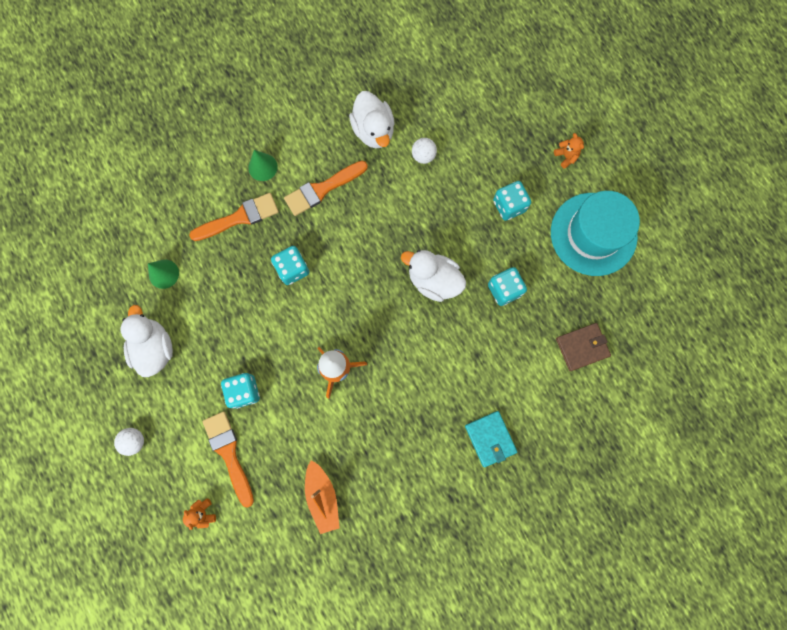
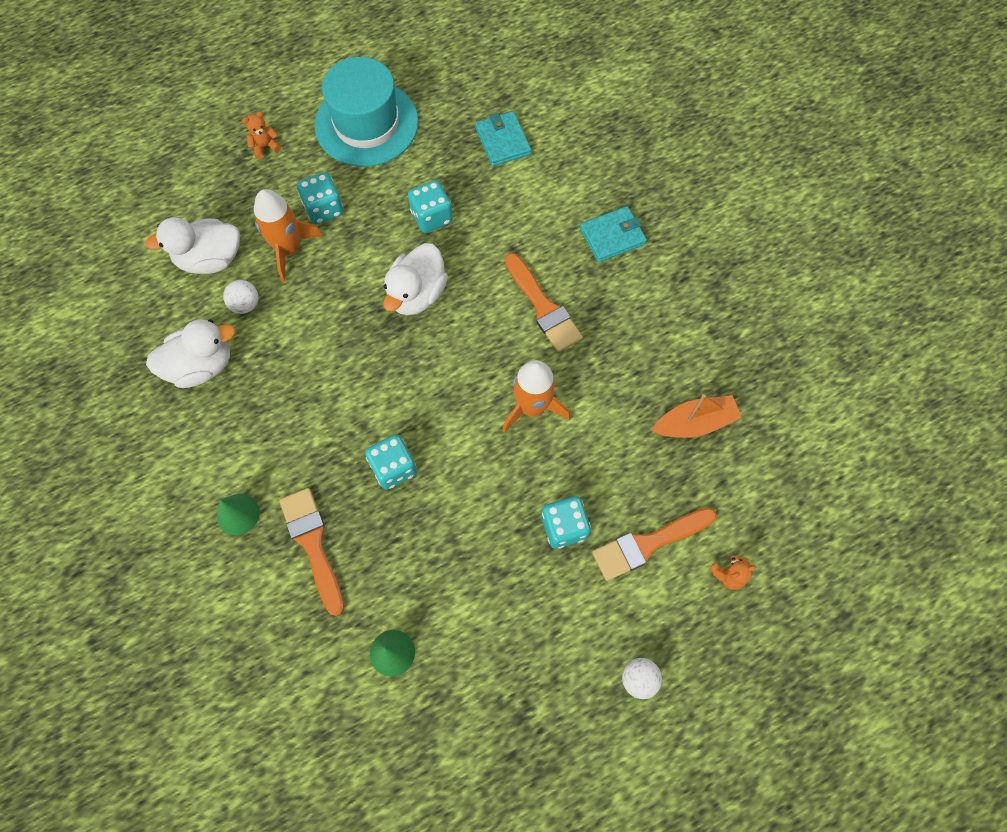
camera: 90 degrees left, 10 degrees down
white duck [121,305,173,377] -> white duck moved to [145,217,240,274]
orange brush [284,161,368,216] -> orange brush moved to [505,253,583,352]
brown wallet [556,323,611,371] -> turquoise wallet [475,111,531,166]
none -> orange rocket [254,189,323,282]

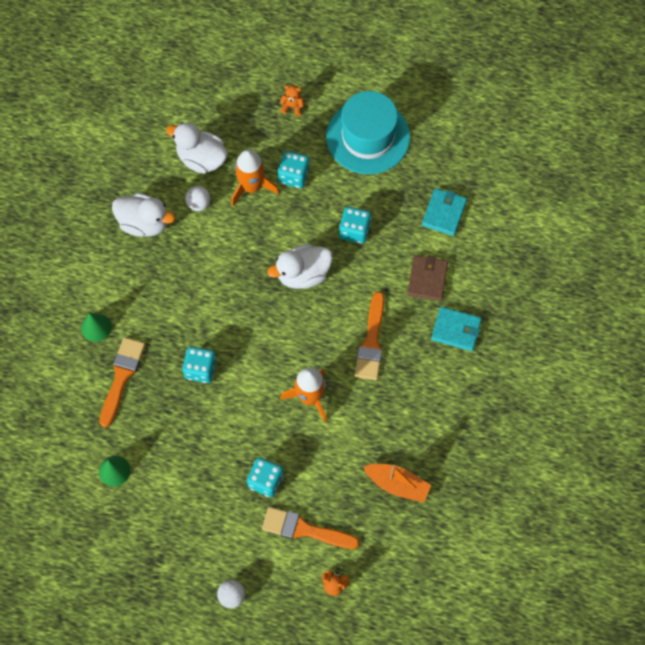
camera: 40 degrees right, 0 degrees up
none -> brown wallet [407,255,448,301]

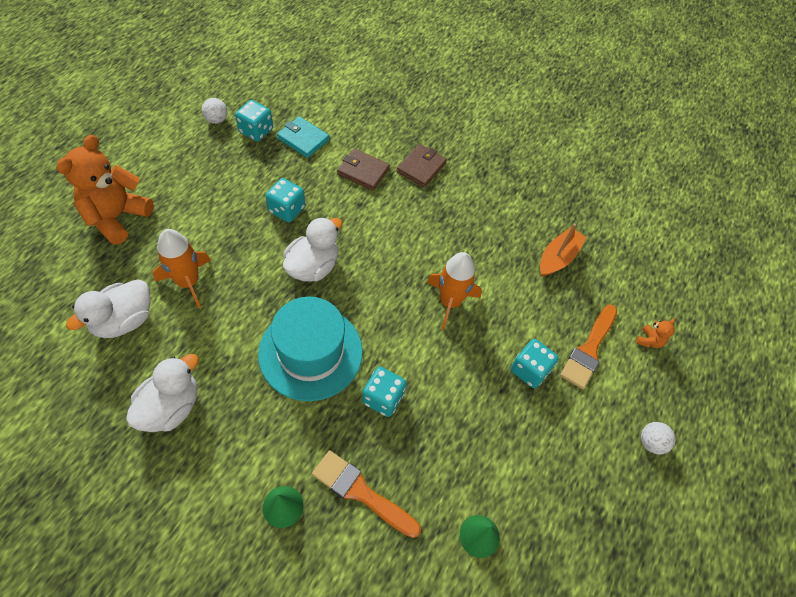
camera: 80 degrees left, 10 degrees down
white ball [185,186,210,211] -> white ball moved to [202,98,227,124]
white duck [267,244,333,289] -> white duck turned 135 degrees counterclockwise [283,217,342,282]
turquoise dice [278,151,310,188] -> turquoise dice moved to [235,100,273,142]
orange teddy bear [280,85,304,116] -> orange teddy bear [56,135,154,245], size x2.43
turquoise hat [326,91,410,174] -> turquoise hat moved to [258,297,363,401]
orange brush [355,292,384,380] -> none
turquoise wallet [431,307,482,351] -> brown wallet [397,144,447,188]

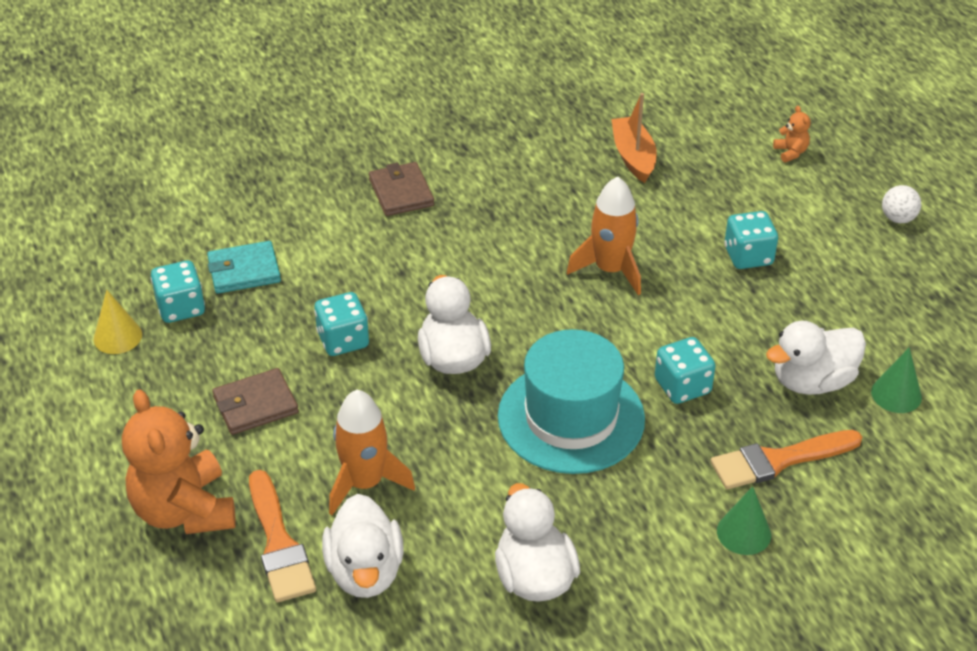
camera: 45 degrees left, 15 degrees down
white ball [202,98,227,124] -> yellow cone [94,290,142,354]
brown wallet [337,148,390,191] -> brown wallet moved to [212,368,299,435]
orange brush [560,305,617,389] -> orange brush moved to [249,470,316,602]
none -> white duck [766,321,866,395]

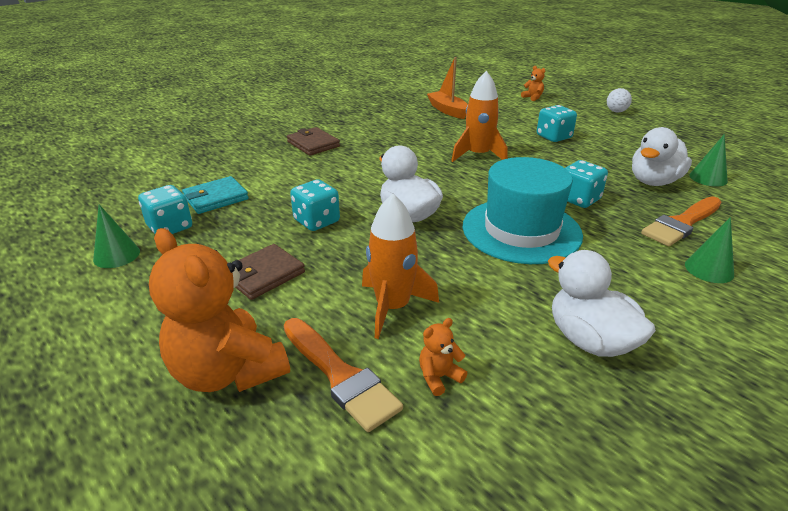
camera: 20 degrees left, 10 degrees down
yellow cone [94,290,142,354] -> green cone [93,205,140,268]
white duck [322,494,404,598] -> orange teddy bear [419,318,468,396]

